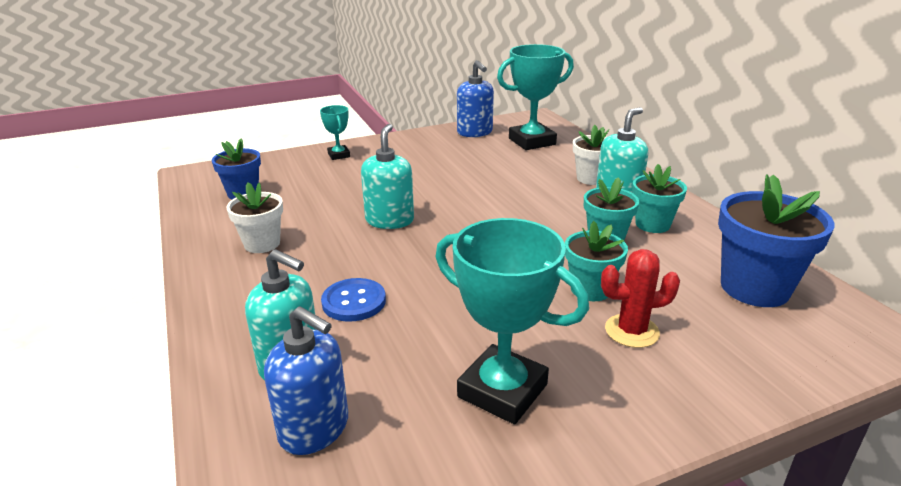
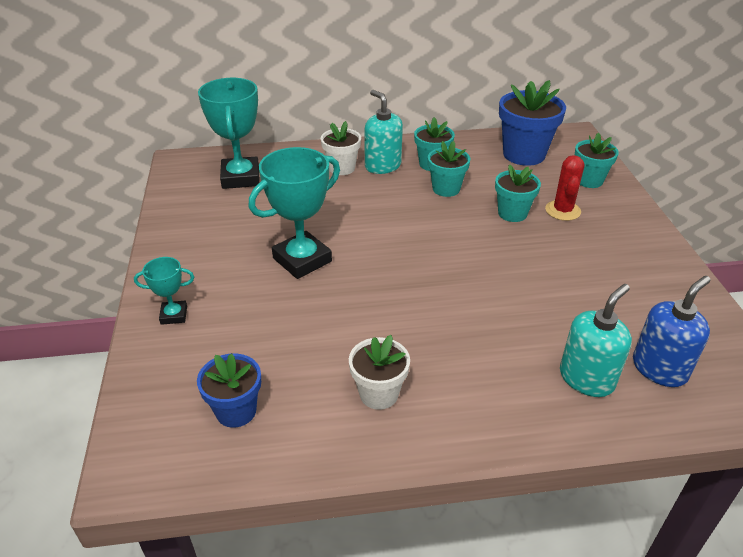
camera: 75 degrees left, 10 degrees up
blue button [321,278,386,322] -> none
turquoise soap dispenser [361,124,414,229] -> none
turquoise trophy [436,218,589,424] -> turquoise trophy moved to [249,147,340,279]
blue soap dispenser [457,60,494,137] -> none
none -> turquoise flower pot [575,132,619,188]

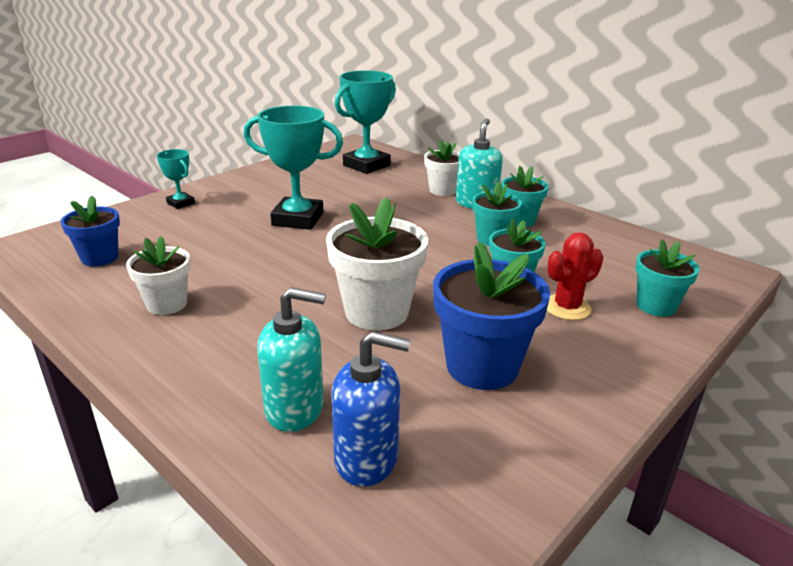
camera: 50 degrees right, 10 degrees down
blue flower pot [499,80,566,166] -> blue flower pot moved to [433,242,550,390]
none -> white flower pot [326,197,428,331]

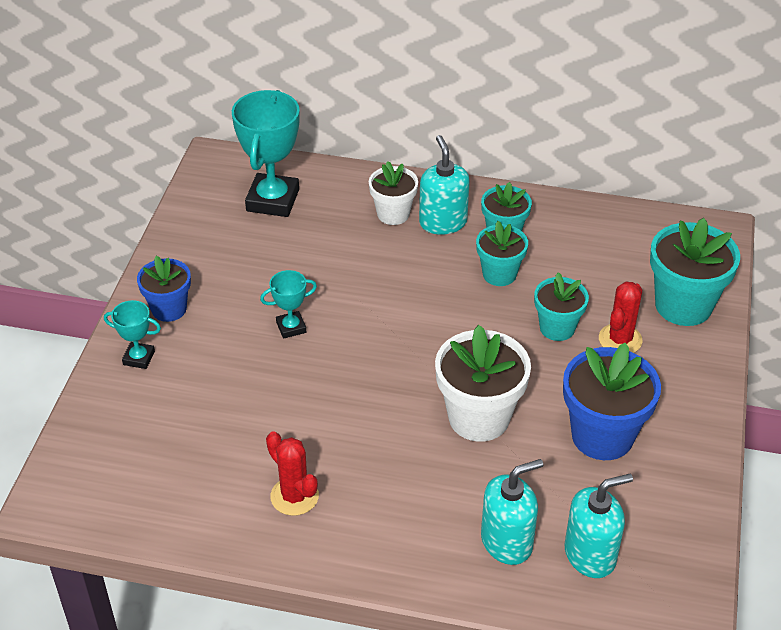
camera: 30 degrees left, 15 degrees up
blue flower pot [61,195,120,266] -> blue flower pot moved to [137,256,191,322]
white flower pot [126,236,191,315] -> red cactus [266,431,319,516]
turquoise trophy [243,106,343,230] -> turquoise trophy [260,270,317,339], size x0.51
blue soap dispenser [331,331,410,487] -> turquoise soap dispenser [565,474,633,578]
turquoise flower pot [635,239,700,317] -> turquoise flower pot [650,218,740,326], size x1.63

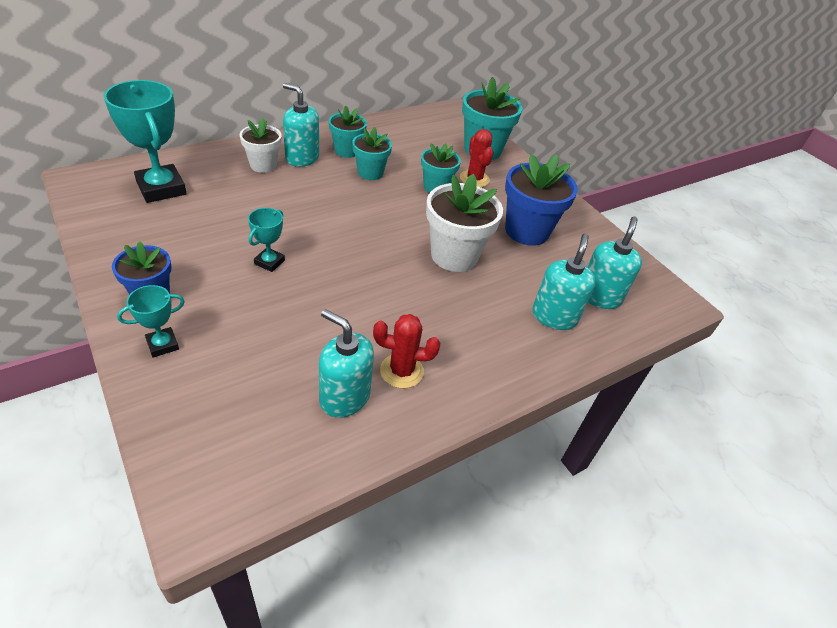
camera: 50 degrees left, 0 degrees up
none -> turquoise soap dispenser [319,309,374,418]

